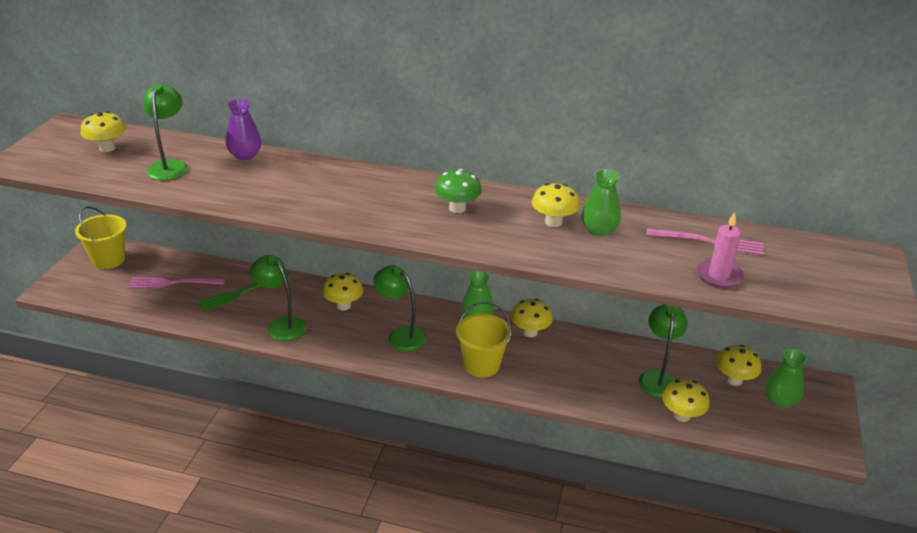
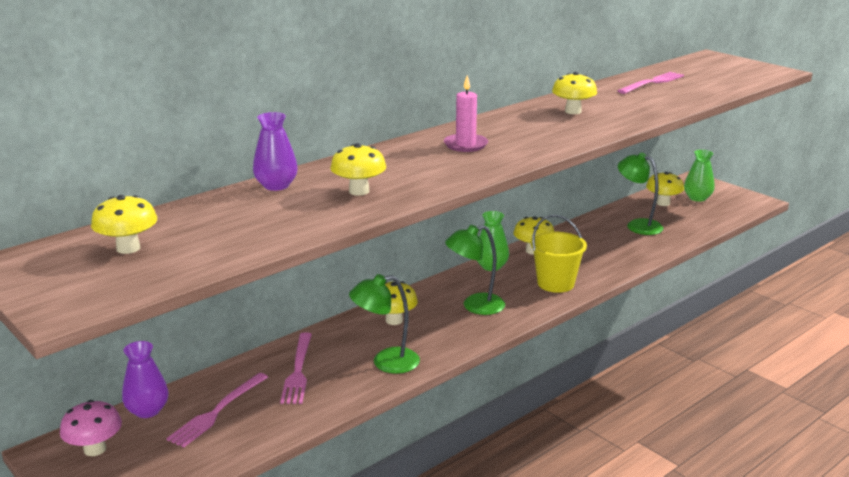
camera: 55 degrees left, 10 degrees down
yellow bucket [75,206,127,269] -> pink mushroom [60,400,122,456]
green lamp [143,84,188,180] -> none
green fork [198,273,291,311] -> pink fork [280,332,312,404]
green mushroom [435,169,482,213] -> none
green vase [581,169,621,236] -> none
yellow mushroom [662,379,710,422] -> yellow mushroom moved to [330,143,386,196]
pink candle [696,212,744,288] -> pink candle moved to [444,75,488,152]
none -> purple vase [122,341,168,418]

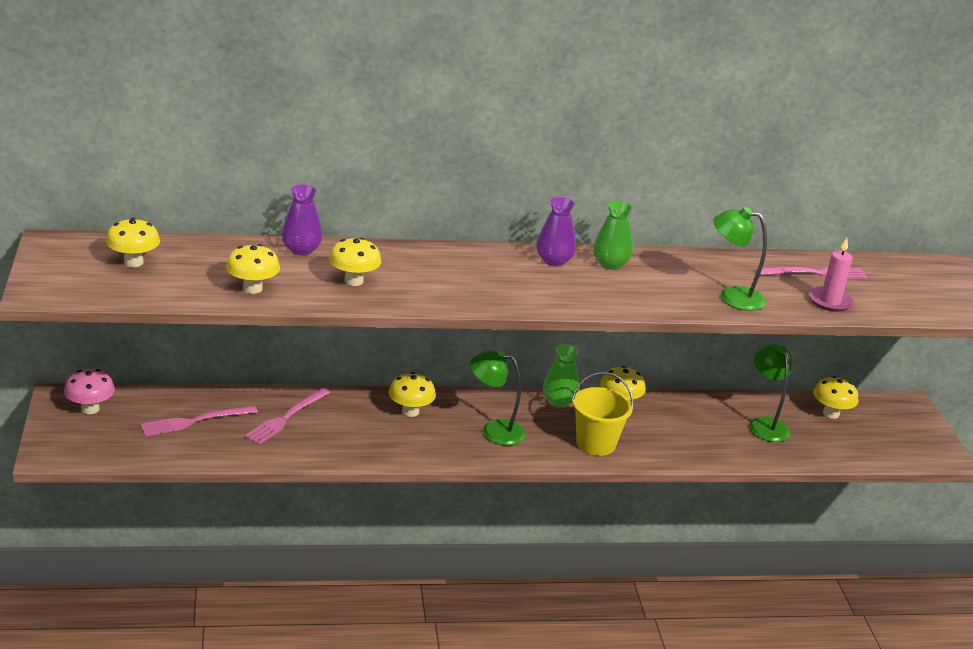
camera: 30 degrees right, 5 degrees up
purple vase [122,341,168,418] -> purple vase moved to [536,197,576,266]
green lamp [349,274,420,374] -> green lamp moved to [713,207,767,311]
pink candle [444,75,488,152] -> pink candle moved to [809,238,854,312]
yellow mushroom [552,72,597,114] -> yellow mushroom moved to [226,244,280,294]
green vase [684,150,715,202] -> green vase moved to [593,201,633,270]

